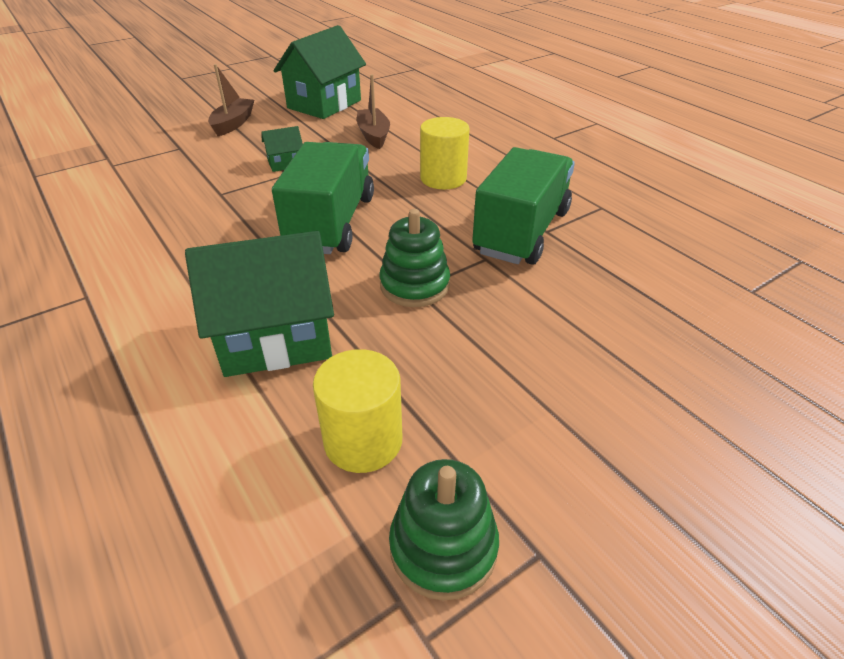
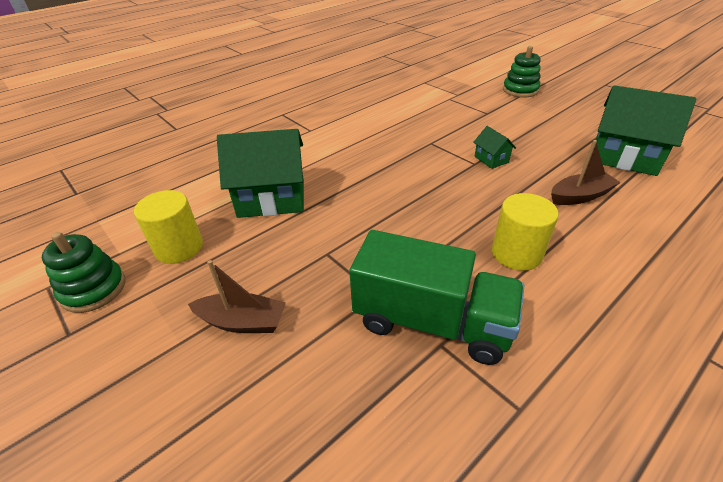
camera: 85 degrees right, 0 degrees up
green house [185,231,334,377] -> green house turned 75 degrees counterclockwise [217,129,304,218]
brown boat [208,64,254,136] -> brown boat moved to [188,260,286,333]
green truck [272,142,374,254] -> none
green stacking toy [380,209,450,307] -> green stacking toy moved to [503,46,541,97]

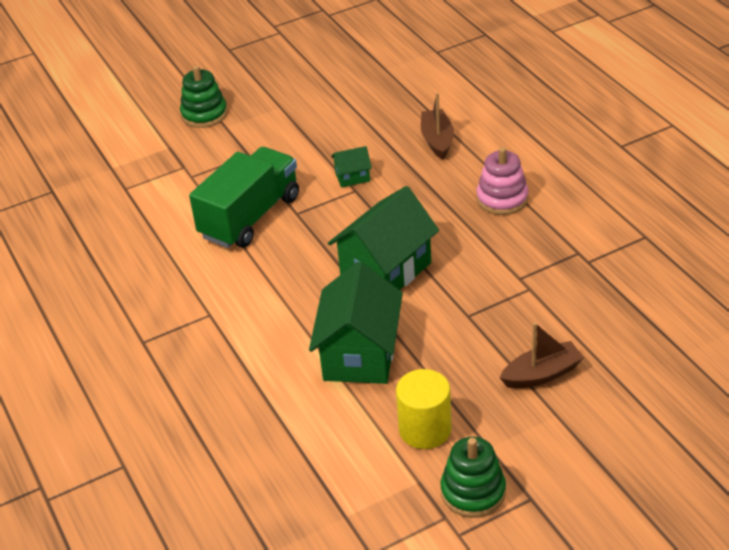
camera: 75 degrees left, 0 degrees up
brown boat [188,260,286,333] -> brown boat turned 45 degrees clockwise [500,322,584,388]
green truck [349,230,524,365] -> green truck moved to [189,147,299,248]
yellow cylinder [492,193,559,271] -> pink stacking toy [476,147,528,215]
green house [596,85,696,176] -> green house moved to [328,186,439,290]

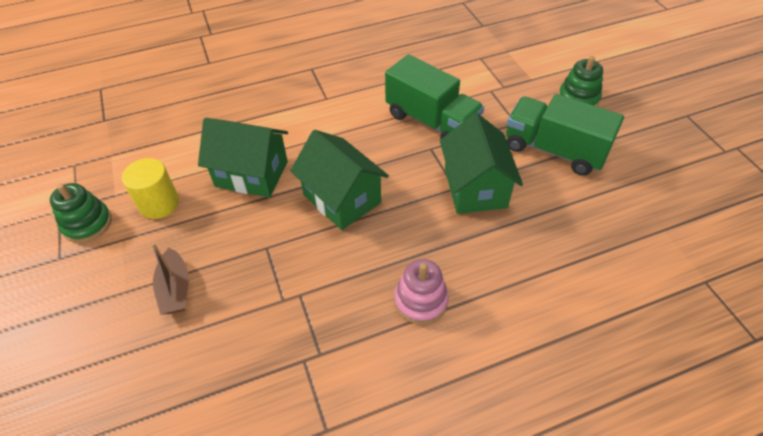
camera: 95 degrees right, 10 degrees up
green house [331,146,372,187] -> green house [440,113,523,214], size x2.19
brown boat [421,93,454,159] -> none
none -> green truck [506,94,624,176]

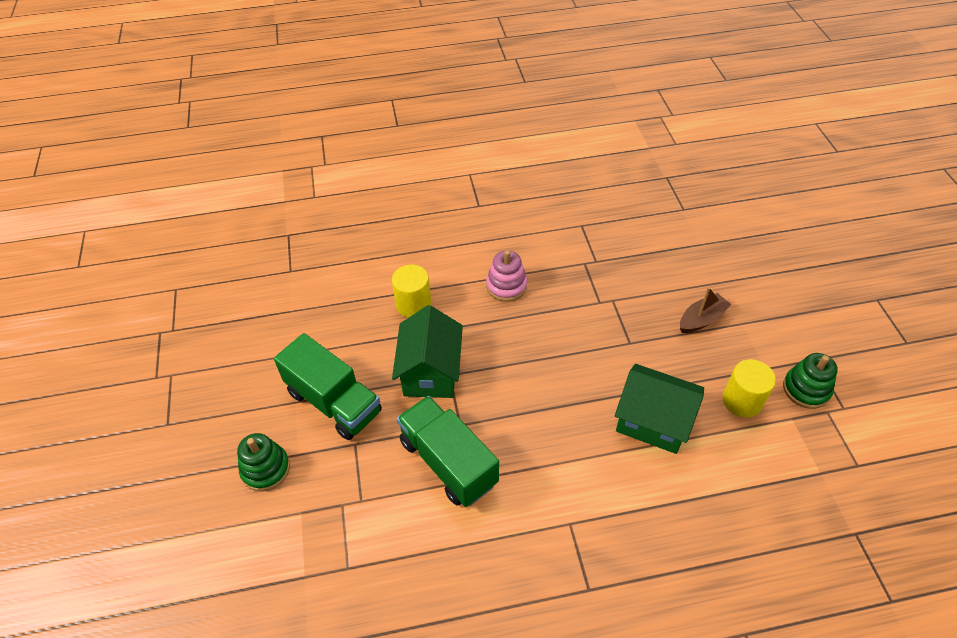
camera: 170 degrees left, 0 degrees up
brown boat [151,243,189,314] -> brown boat turned 60 degrees clockwise [680,287,732,333]
green house [290,130,389,230] -> none
none -> yellow cylinder [392,265,431,318]

